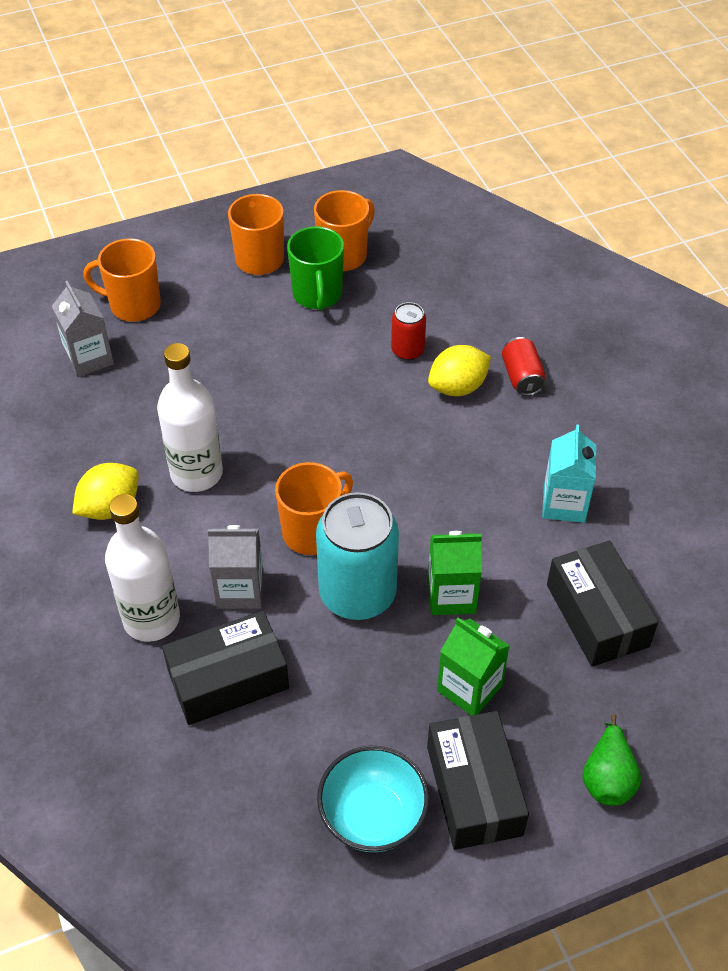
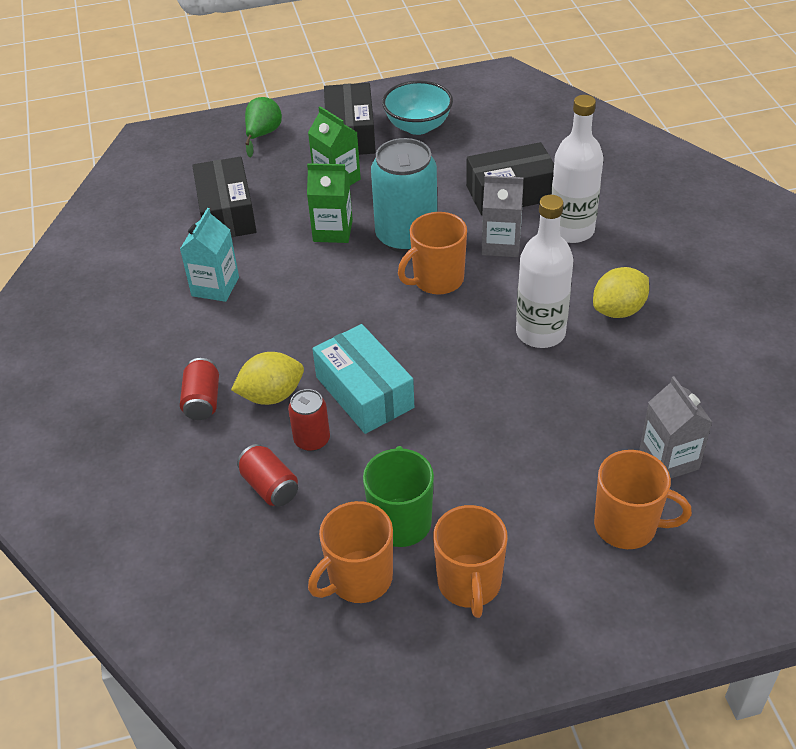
camera: 170 degrees left, 5 degrees down
none -> red can [237,444,298,507]
none -> turquoise box [312,324,414,434]

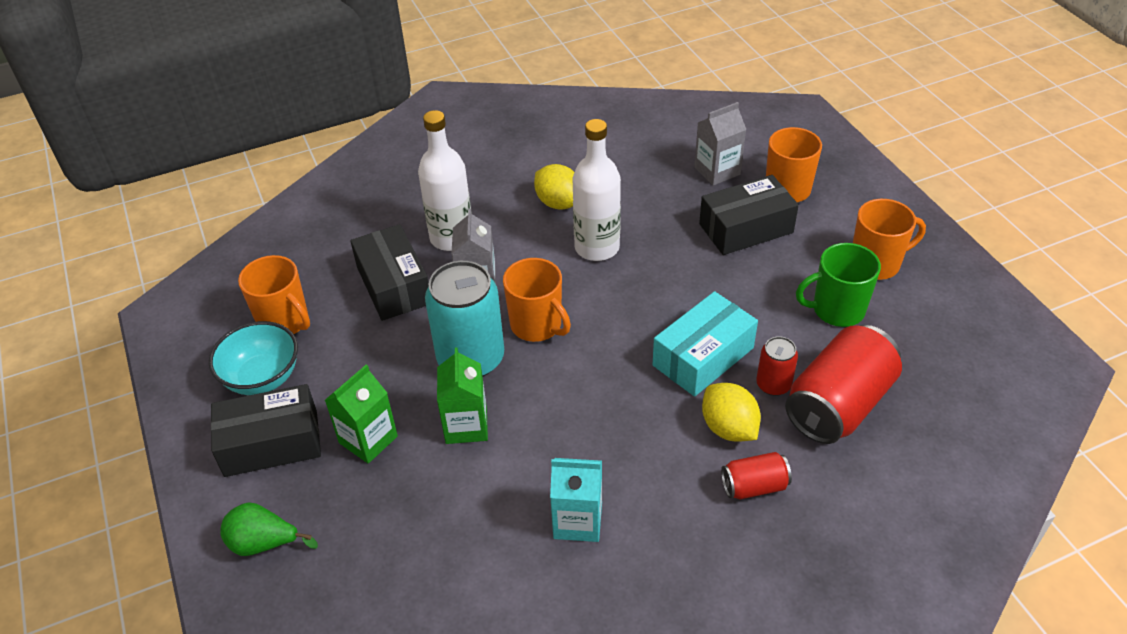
camera: 100 degrees left, 0 degrees up
black box [192,157,257,237] -> black box moved to [699,175,799,255]
red can [237,444,298,507] -> red can [785,325,902,444], size x2.00
orange mug [308,501,393,603] -> orange mug moved to [238,255,310,334]

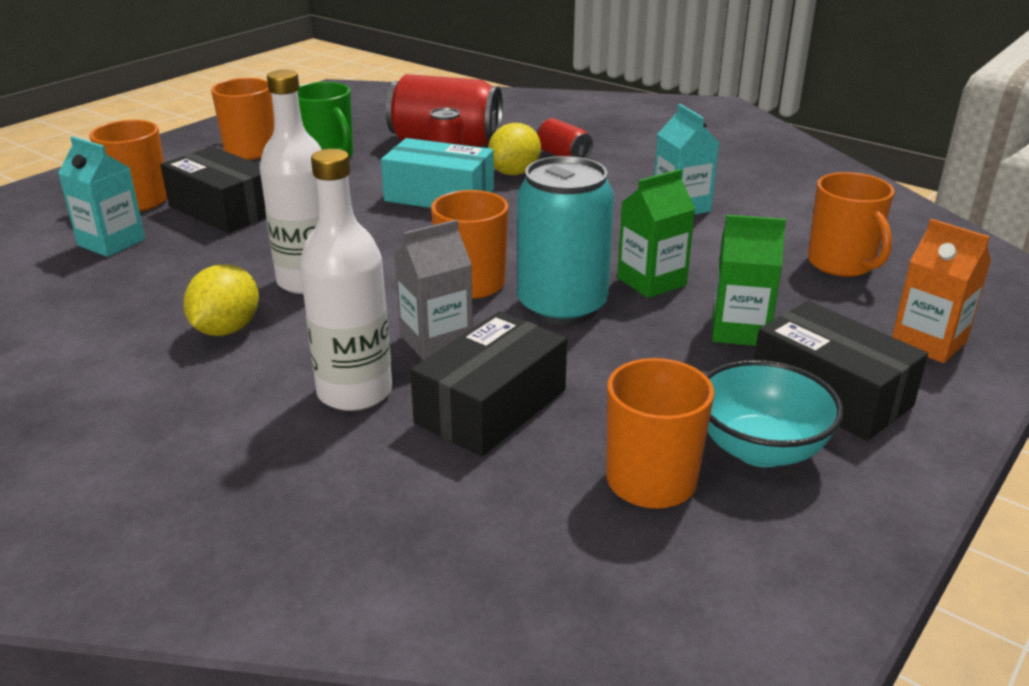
camera: 120 degrees left, 15 degrees down
green pear [220,502,318,556] -> orange carton [892,219,991,363]
grey carton [694,102,747,186] -> turquoise carton [58,136,145,257]
none -> orange mug [808,172,895,277]

